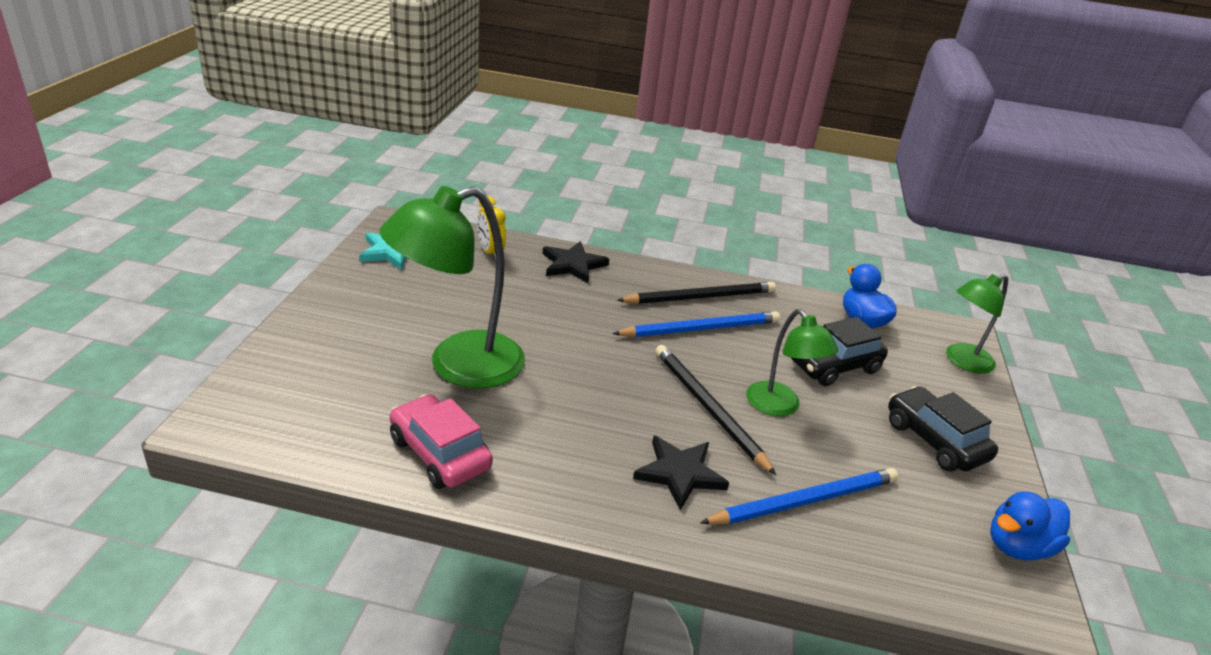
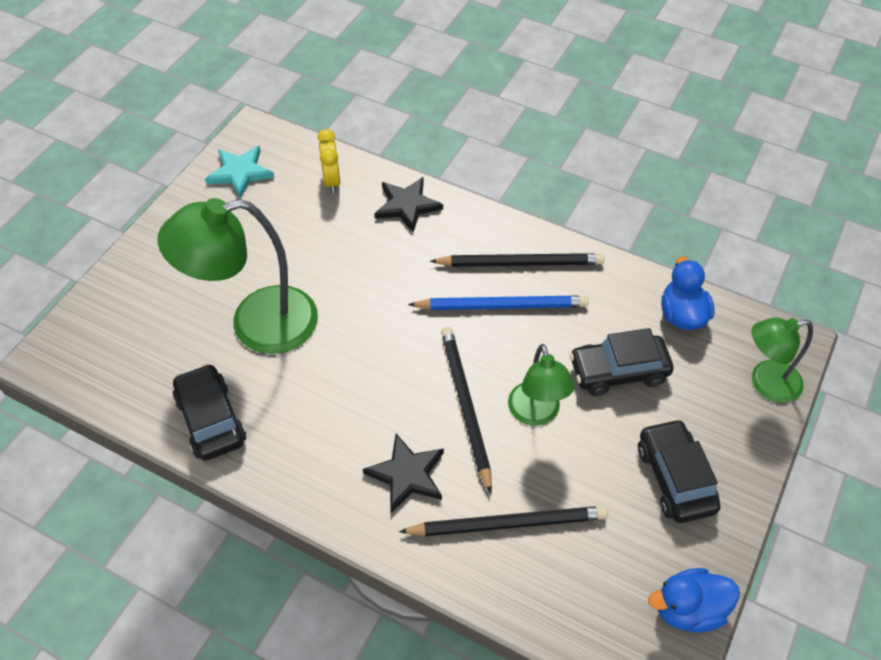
camera: 20 degrees right, 20 degrees up
pink car [390,394,493,489] -> black car [173,363,246,461]
blue pencil [700,468,898,524] -> black pencil [399,506,608,536]

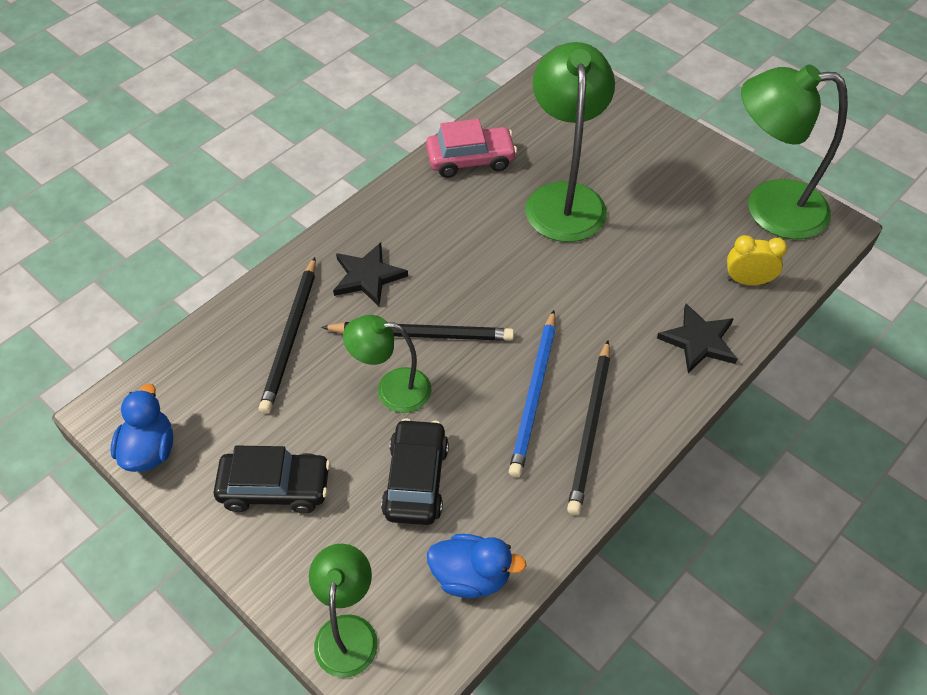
camera: 105 degrees right, 0 degrees up
black car [173,363,246,461] -> pink car [426,119,517,178]
turquoise star [205,146,274,198] -> green lamp [741,64,848,239]

